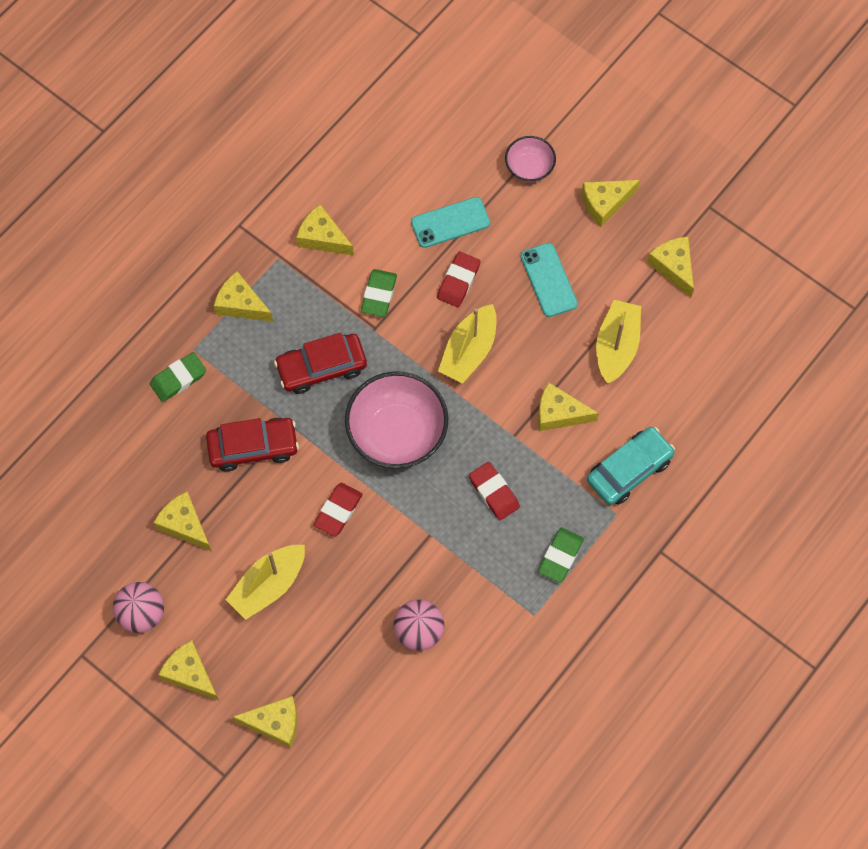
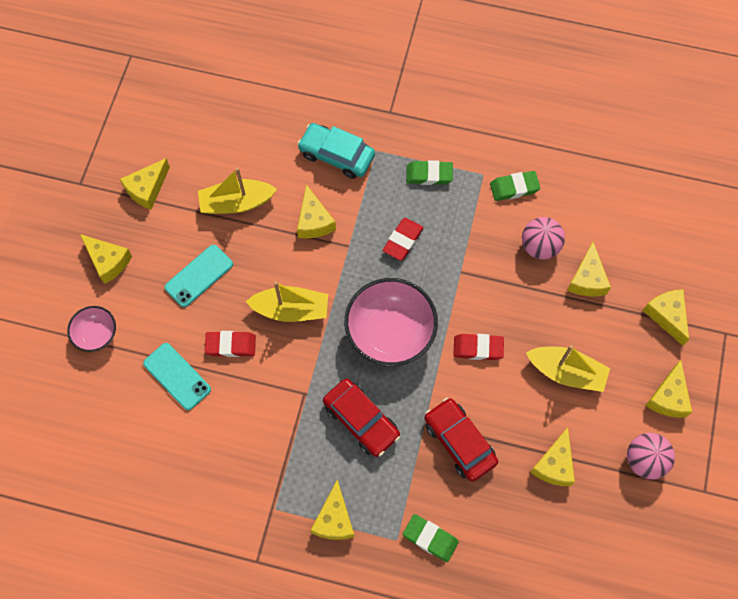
camera: 115 degrees left, 0 degrees up
yellow cheese [296,204,354,256] -> yellow cheese moved to [567,242,611,297]
green eraser [361,269,397,317] -> green eraser moved to [490,171,540,201]

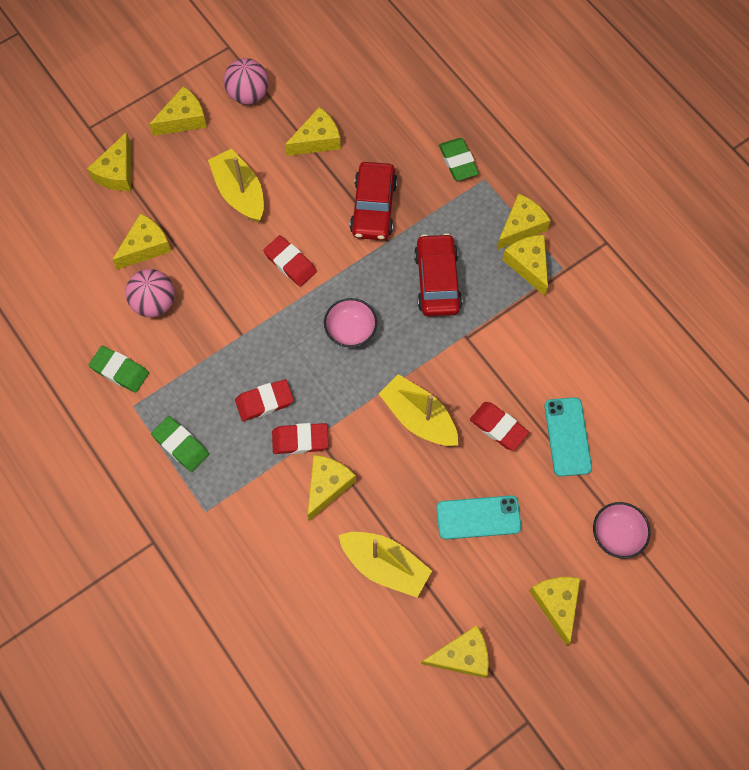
camera: 140 degrees left, 0 degrees up
turquoise car [297,123,375,179] -> none
pink bowl [344,278,438,366] -> pink bowl [324,298,377,348], size x0.53
none -> red eraser [272,423,328,454]
none -> yellow cheese [502,235,548,296]

